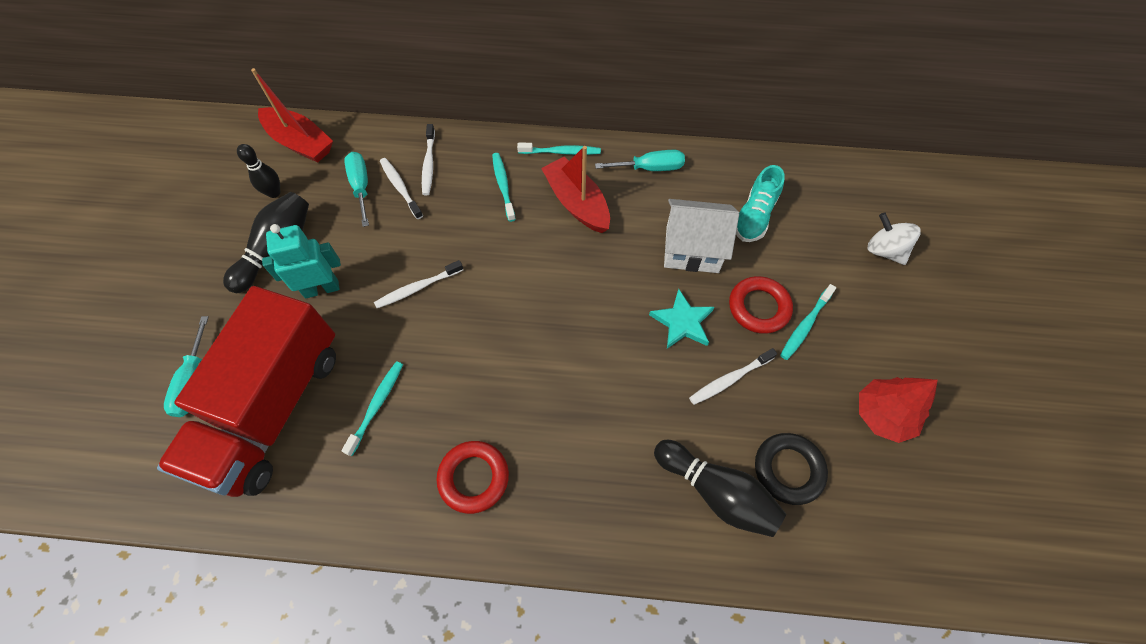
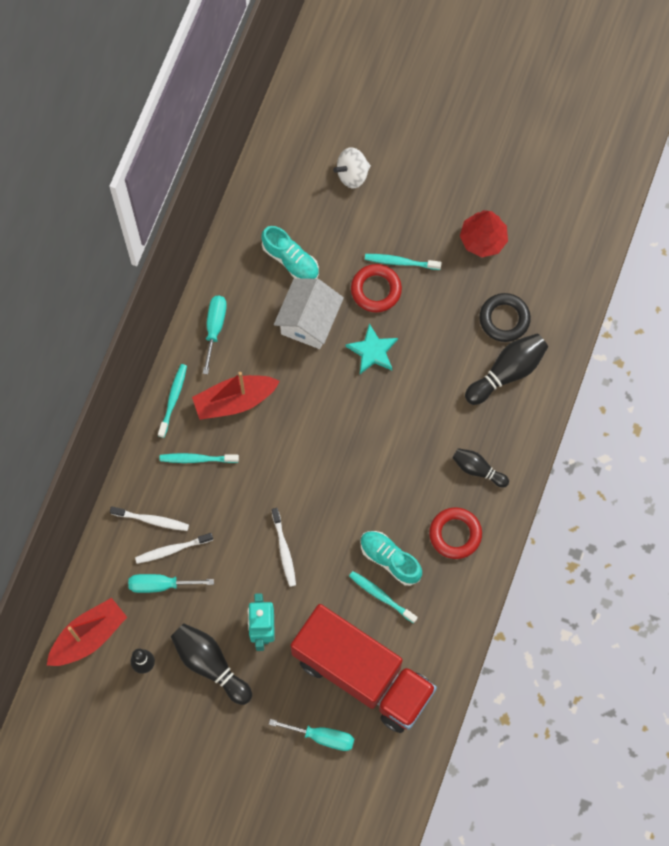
camera: 75 degrees left, 10 degrees up
white toothbrush [689,348,777,405] -> none
turquoise toothbrush [780,284,836,360] -> turquoise toothbrush turned 135 degrees clockwise [365,254,442,270]
none -> turquoise shoe [361,531,422,586]
none -> black bowling pin [453,448,509,487]

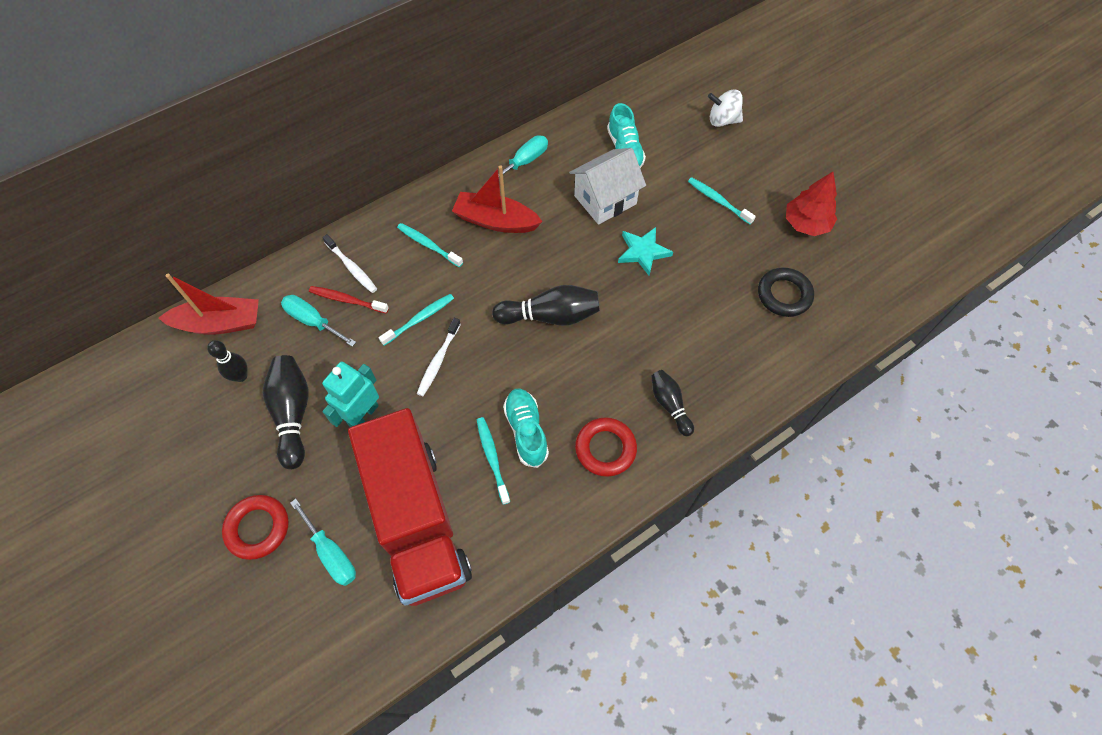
camera: 35 degrees right, 10 degrees down
white toothbrush [135,533,213,564] -> red toothbrush [309,286,389,314]
turquoise toothbrush [158,364,187,438] -> turquoise toothbrush moved to [379,294,454,346]
red ring [351,264,402,313] -> red ring moved to [222,495,289,560]
black bowling pin [465,333,548,405] -> black bowling pin moved to [492,285,600,326]

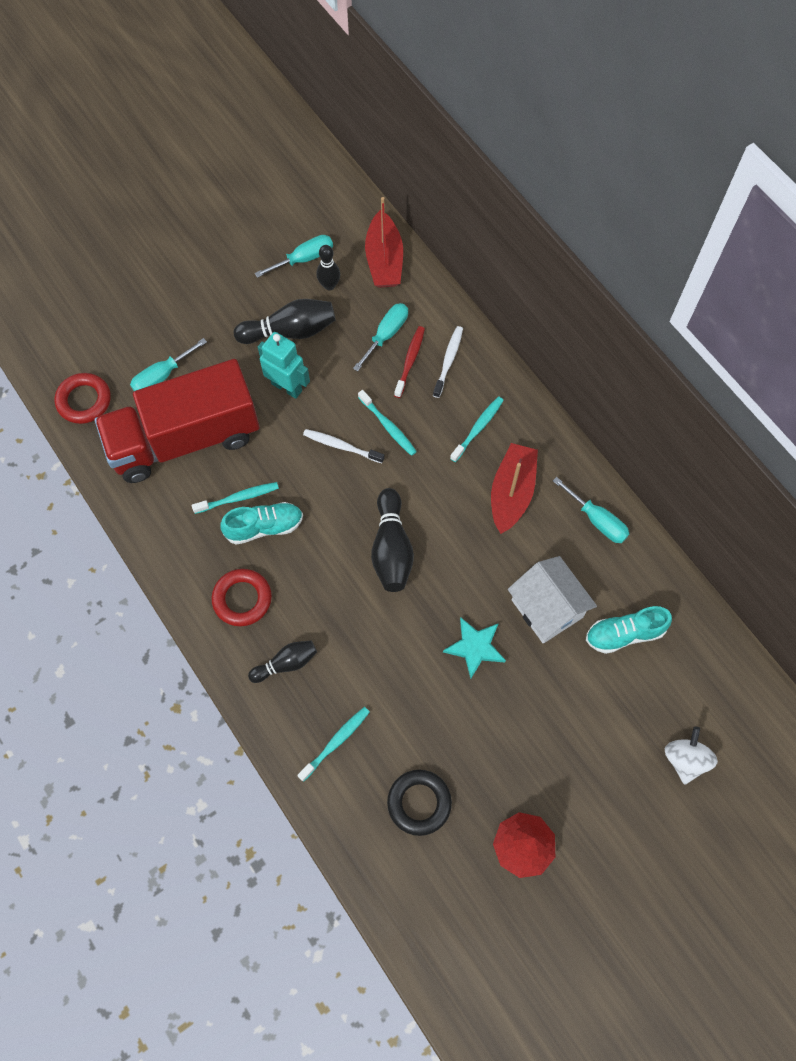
camera: 90 degrees right, 5 degrees up
red ring [222,495,289,560] -> red ring moved to [55,373,111,424]
white toothbrush [322,234,377,293] -> white toothbrush turned 150 degrees clockwise [433,326,463,398]
turquoise toothbrush [688,177,756,224] -> turquoise toothbrush moved to [297,707,370,782]
none -> turquoise screwdriver [255,235,333,278]

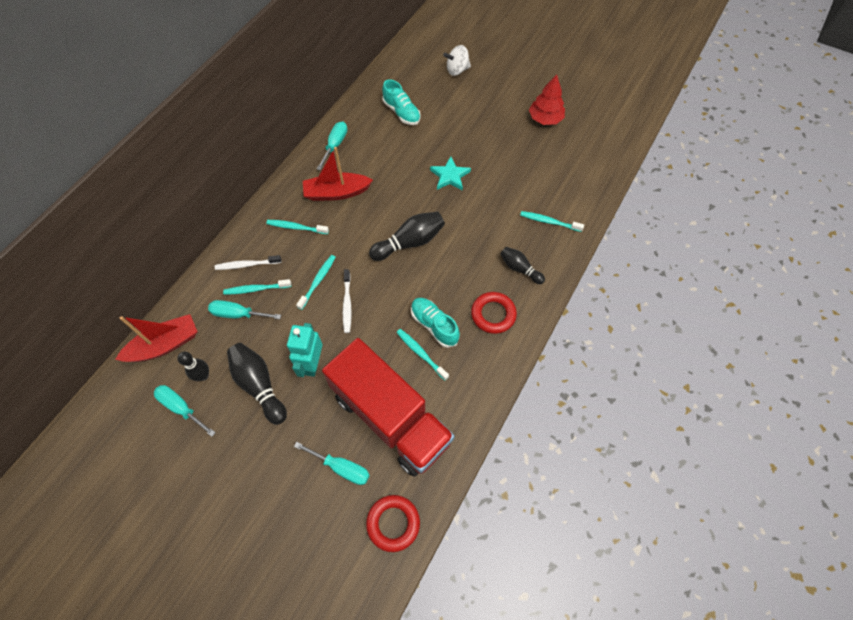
camera: 115 degrees left, 5 degrees down
black ring [387,770,452,836] -> none
red toothbrush [394,326,425,398] -> turquoise toothbrush [223,279,291,295]
white house [508,556,597,643] -> none

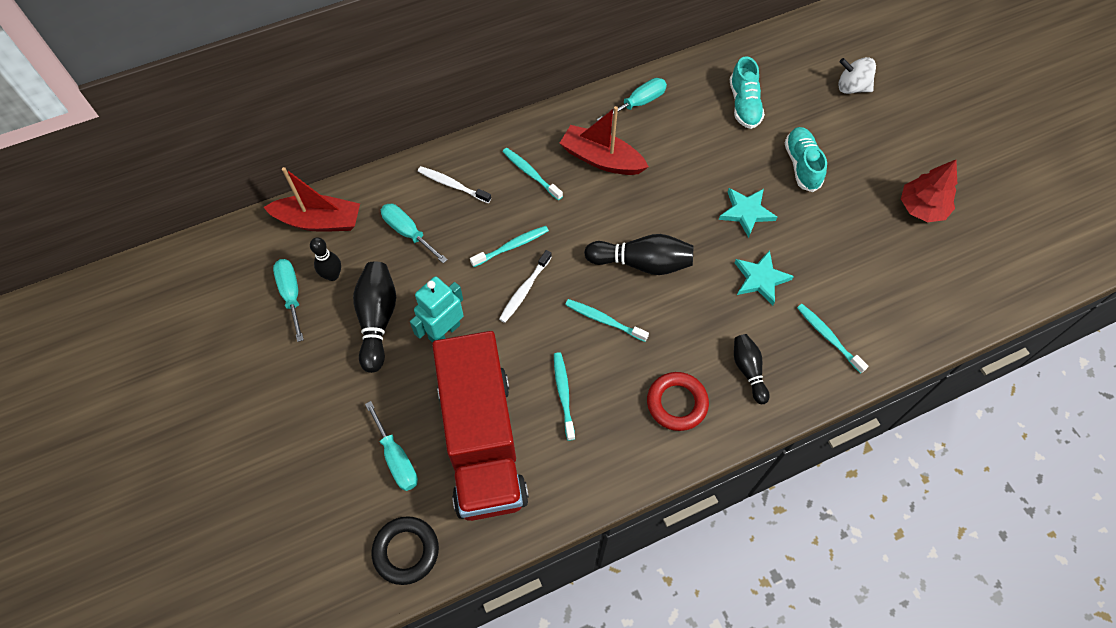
camera: 35 degrees right, 0 degrees up
turquoise toothbrush [223,279,291,295] -> turquoise toothbrush moved to [565,299,649,342]
red ring [366,495,420,552] -> black ring [372,516,439,585]
turquoise shoe [411,298,460,348] -> turquoise shoe moved to [785,127,827,192]
none -> turquoise star [735,250,794,305]

